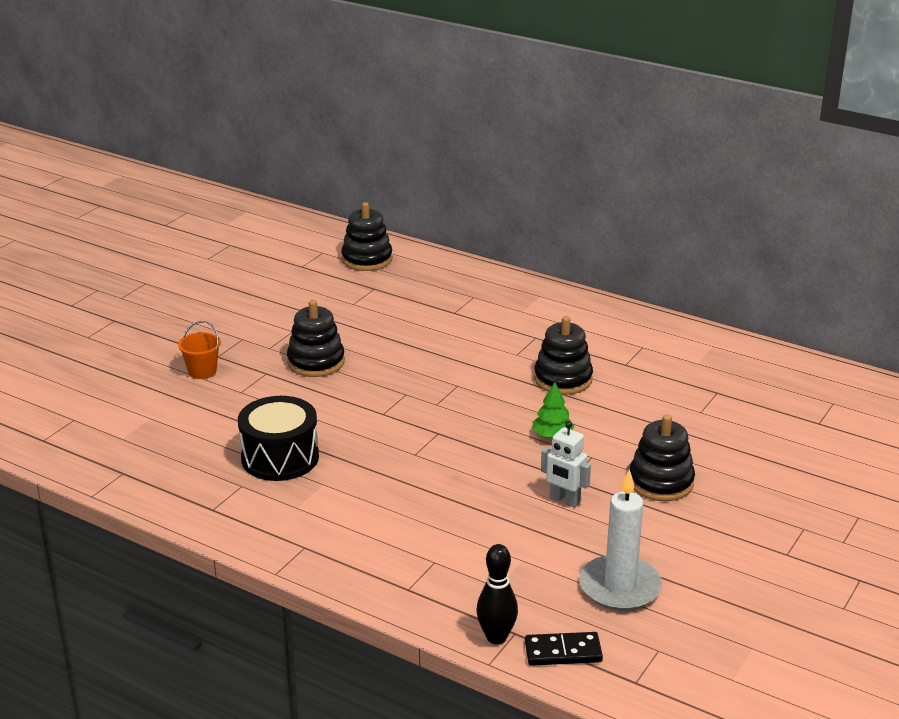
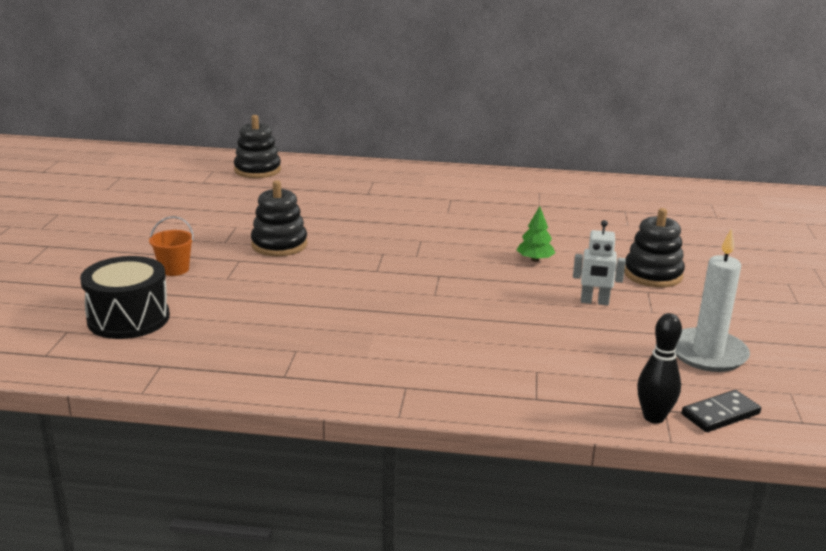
camera: 25 degrees left, 5 degrees down
black drum [238,396,319,481] -> black drum moved to [80,256,170,339]
black stacking toy [534,316,593,395] -> none

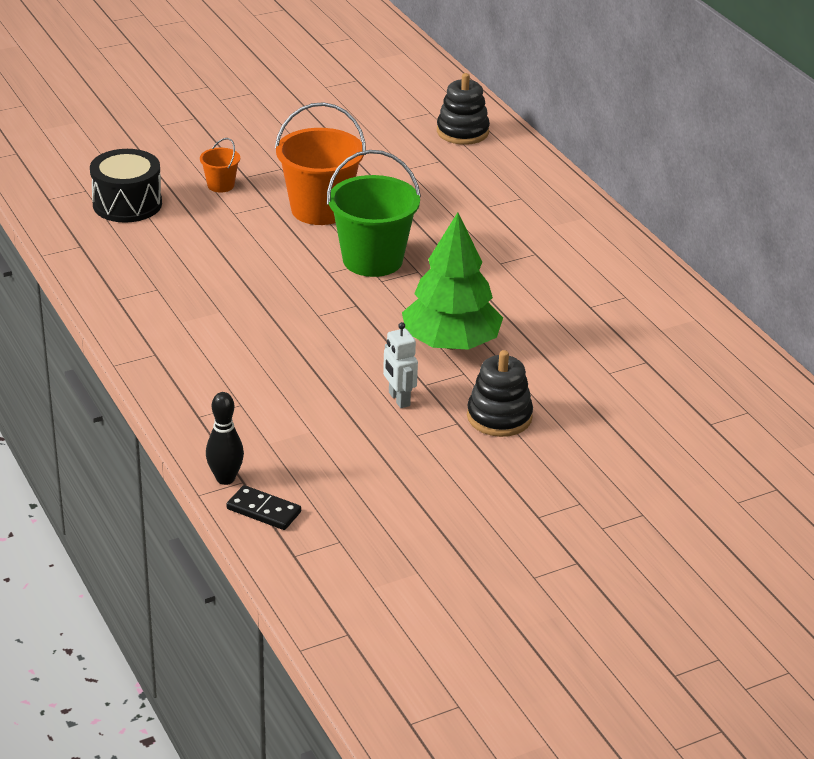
camera: 55 degrees right, 10 degrees up
black stacking toy [251,180,307,256] -> orange bucket [275,102,366,225]
green tree [517,206,555,262] -> green tree [402,212,503,350], size x2.38
white candle [675,228,750,372] -> none
none -> green bucket [327,150,421,277]

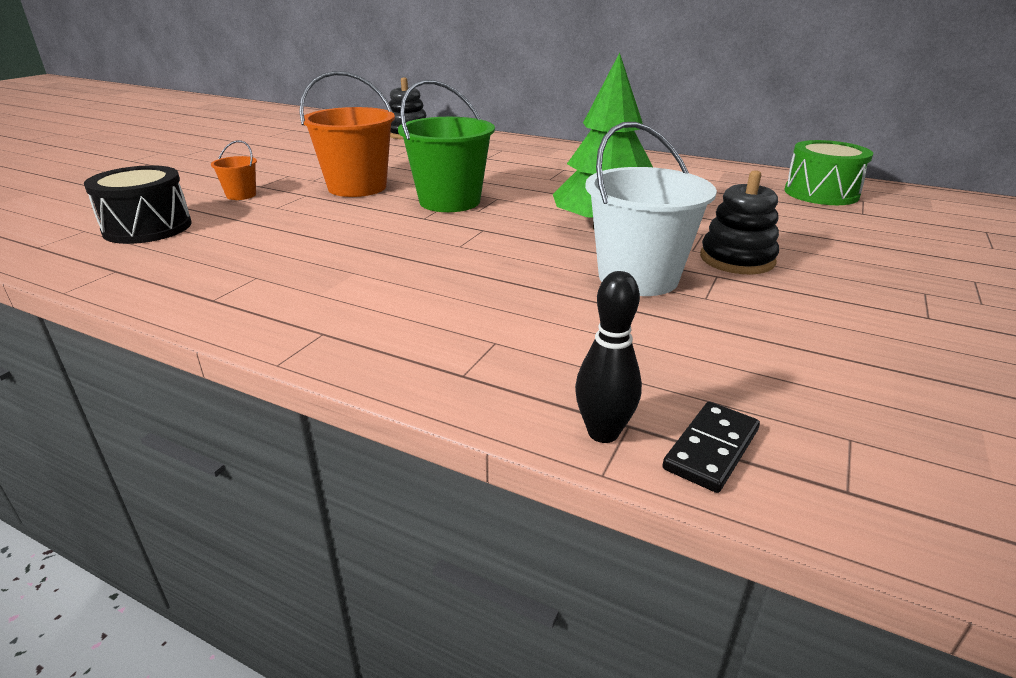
camera: 35 degrees left, 5 degrees down
black domino [226,485,301,530] -> black domino turned 45 degrees counterclockwise [662,402,760,493]
white robot [383,322,418,408] -> white bucket [585,122,717,296]
none -> green drum [784,140,873,205]

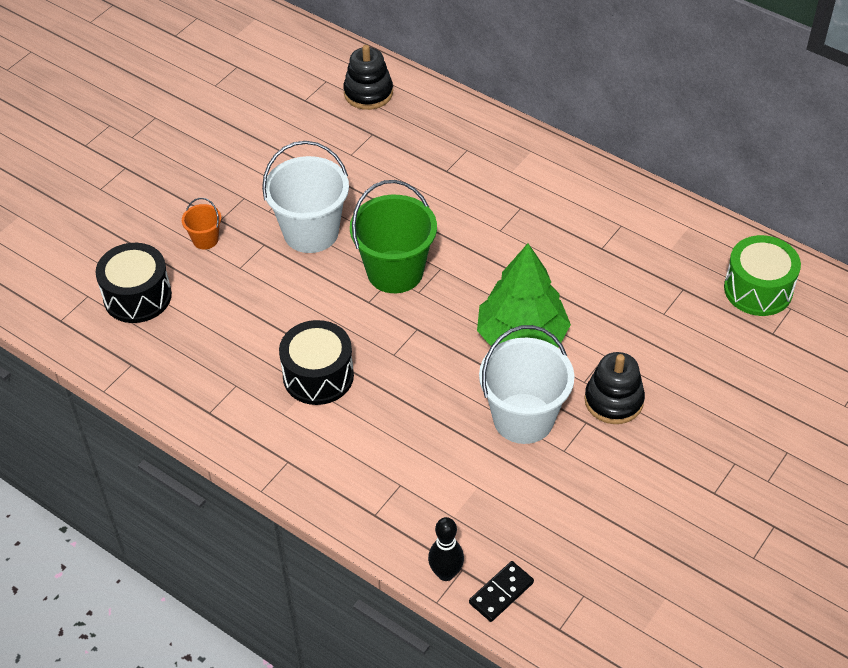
camera: 10 degrees right, 20 degrees up
orange bucket [299,71,395,197] -> white bucket [262,141,349,253]
none -> black drum [279,320,354,405]

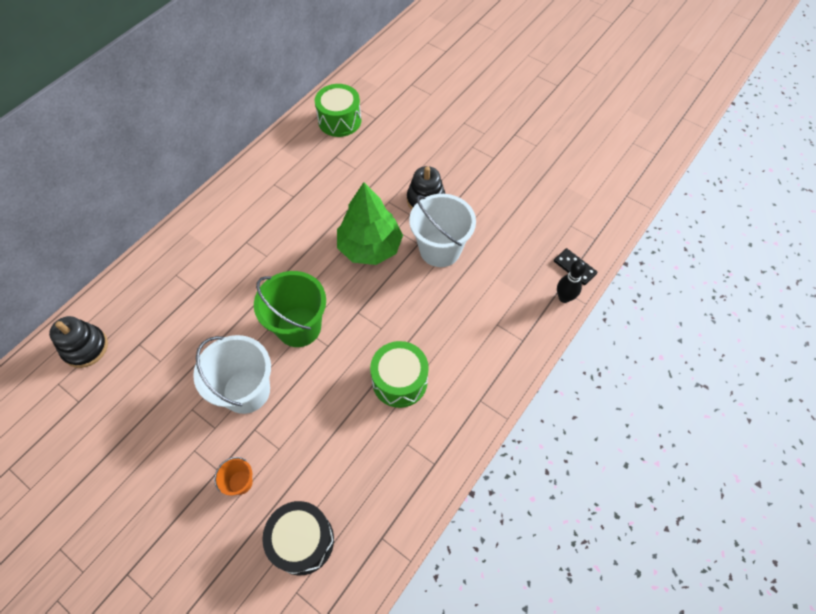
camera: 90 degrees left, 10 degrees up
black drum [279,320,354,405] -> green drum [370,341,429,408]

